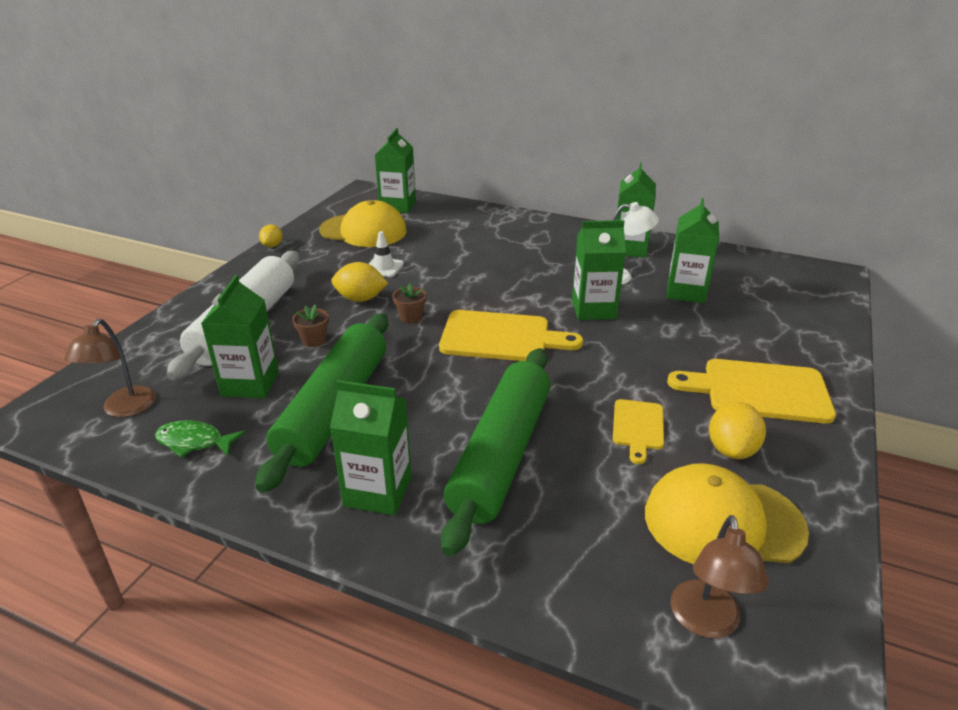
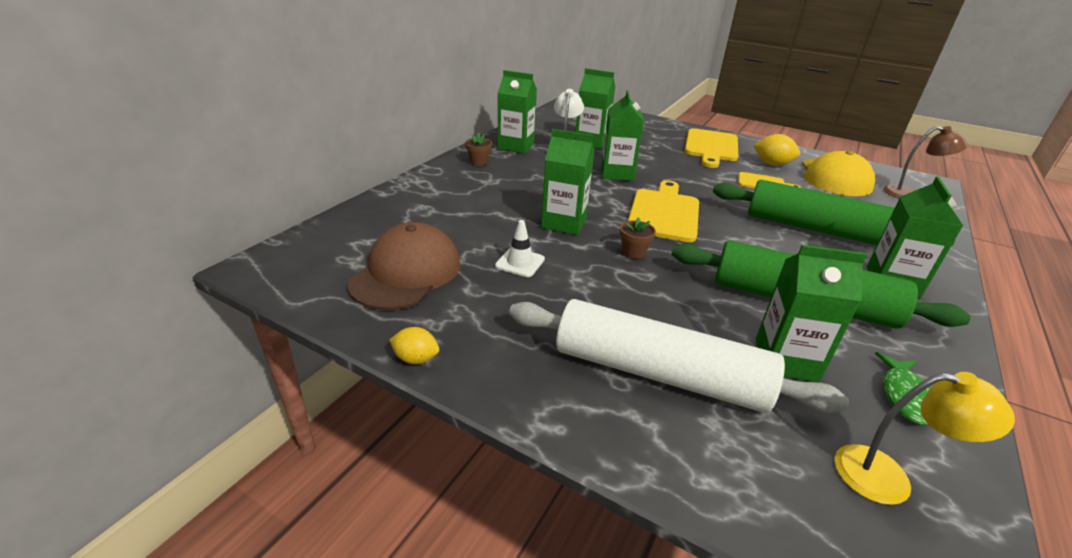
camera: 85 degrees left, 0 degrees up
brown lamp [64,319,156,417] -> yellow lamp [835,372,1015,505]
brown flower pot [292,304,329,347] -> brown flower pot moved to [465,132,492,166]
yellow cap [319,200,407,247] -> brown cap [347,222,460,310]
yellow lemon [332,262,388,302] -> none
green carton [374,128,416,213] -> green carton moved to [541,129,594,235]

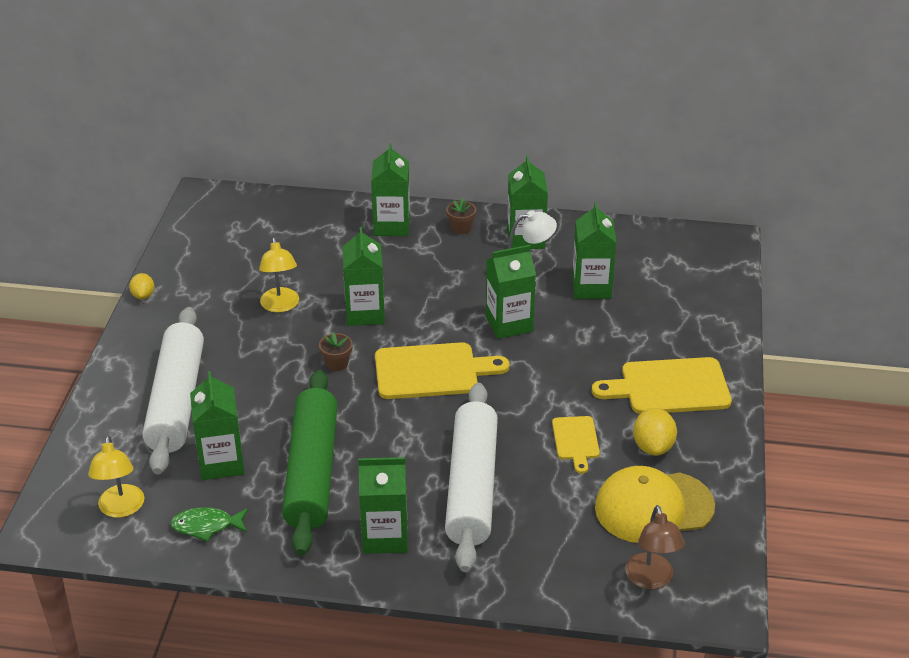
camera: 70 degrees right, 5 degrees up
brown cap [347,222,460,310] -> none
white traffic cone [495,220,545,277] -> yellow lamp [259,237,299,313]
green rolling pin [713,180,955,245] -> white rolling pin [445,383,498,572]
none -> green carton [371,143,410,236]

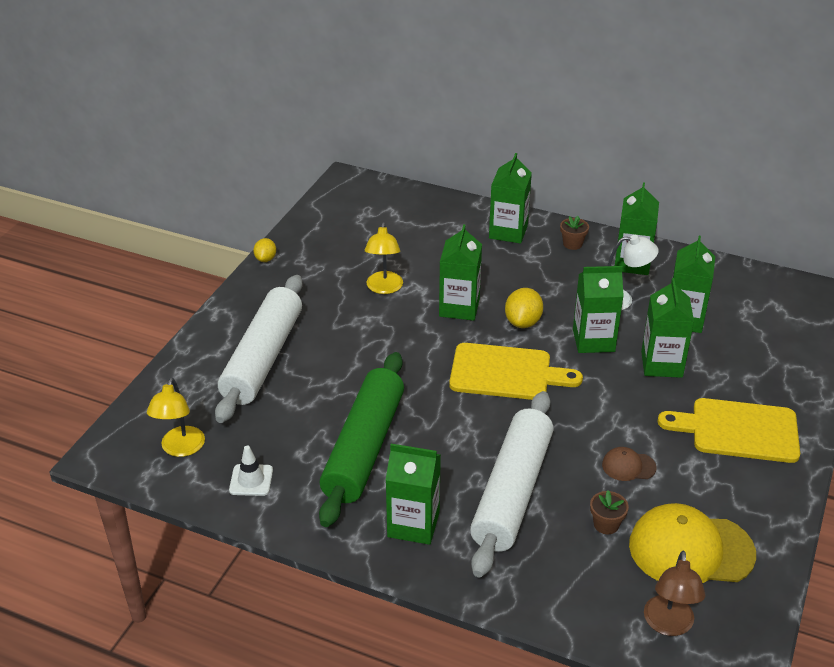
camera: 15 degrees right, 0 degrees up
green fish [171,507,248,542] -> white traffic cone [229,446,273,496]
green carton [190,371,245,480] -> green carton moved to [641,278,694,378]
brown flower pot [319,332,353,371] -> brown flower pot moved to [590,490,629,534]
yellow cutting board [552,416,600,474] -> brown cap [602,447,657,481]
yellow lemon [633,408,677,456] -> yellow lemon moved to [505,288,543,328]

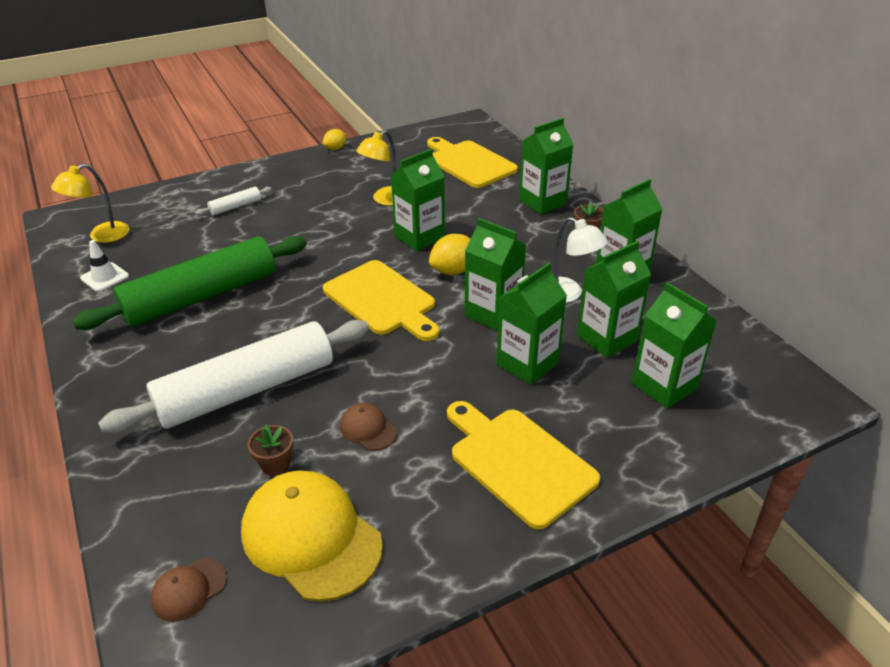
camera: 40 degrees right, 0 degrees up
white rolling pin [215,275,303,423] -> white rolling pin [195,187,272,216], size x0.40
green carton [386,444,441,545] -> green carton moved to [632,282,717,409]
brown lamp [644,551,705,636] -> brown cap [151,558,227,622]
none -> yellow cutting board [427,137,518,188]

